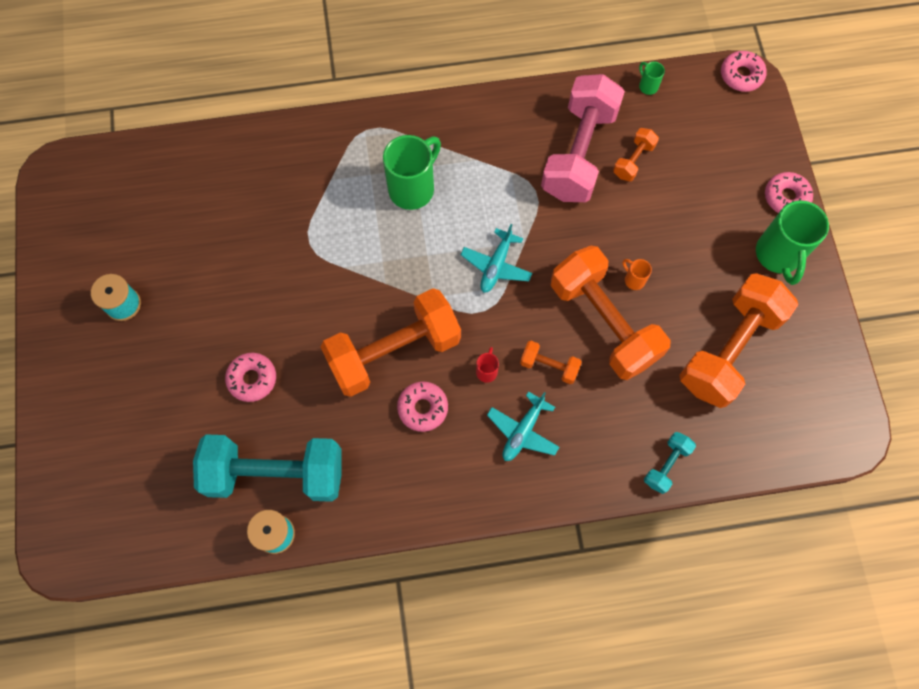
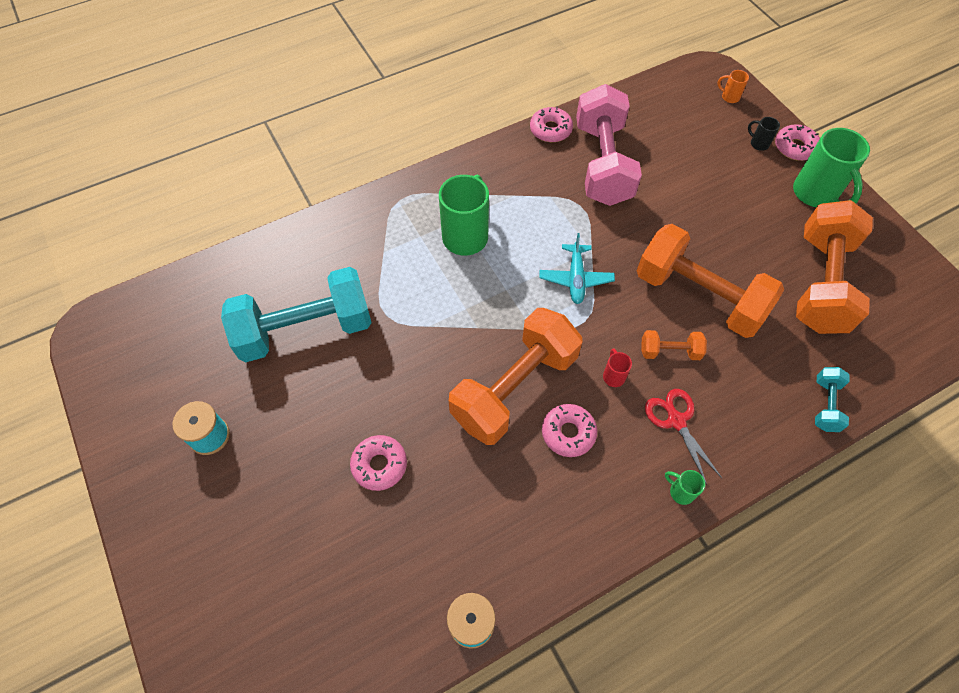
camera: 20 degrees left, 10 degrees down
turquoise dumbbell [193,434,342,502] -> turquoise dumbbell moved to [221,267,372,362]
turquoise plane [487,391,559,461] -> red scissors [645,389,722,485]
orange dumbbell [613,128,659,181] -> none
orange mug [622,259,652,290] -> orange mug moved to [717,70,749,103]
green mug [639,62,665,95] -> green mug moved to [665,470,705,505]
pink donut [721,51,767,92] -> pink donut moved to [530,106,573,142]
none -> black mug [748,117,780,151]

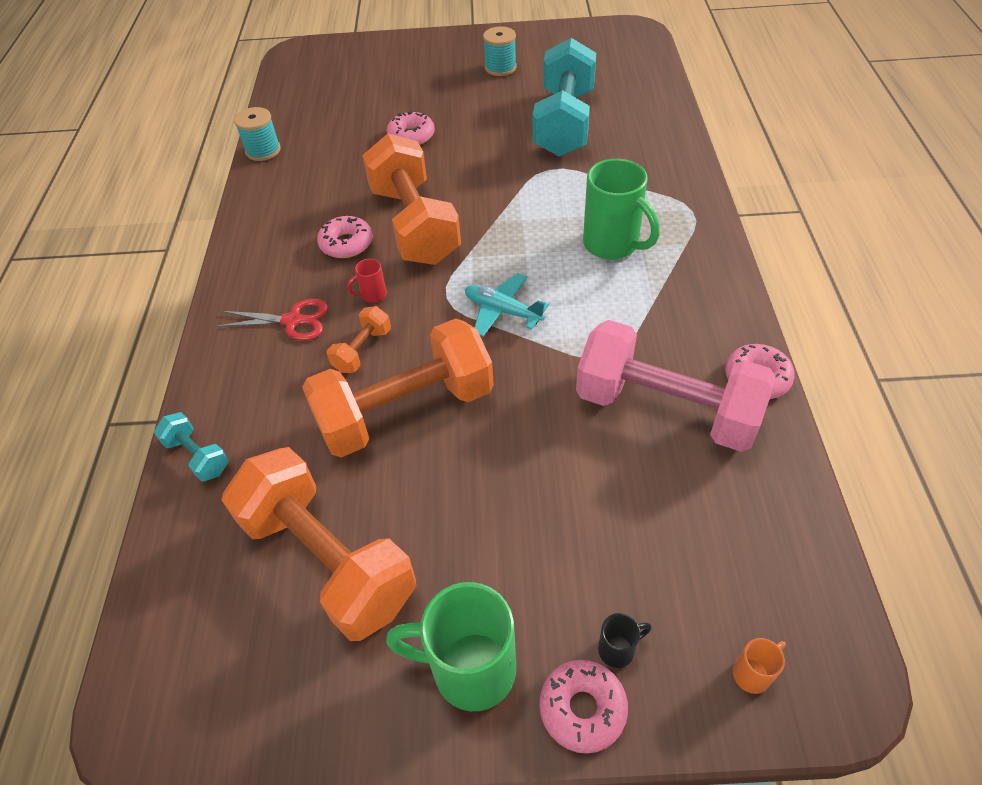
camera: 120 degrees right, 10 degrees down
red mug [603,348,632,387] -> red mug turned 135 degrees clockwise [347,259,387,303]
green mug [665,470,705,505] -> none

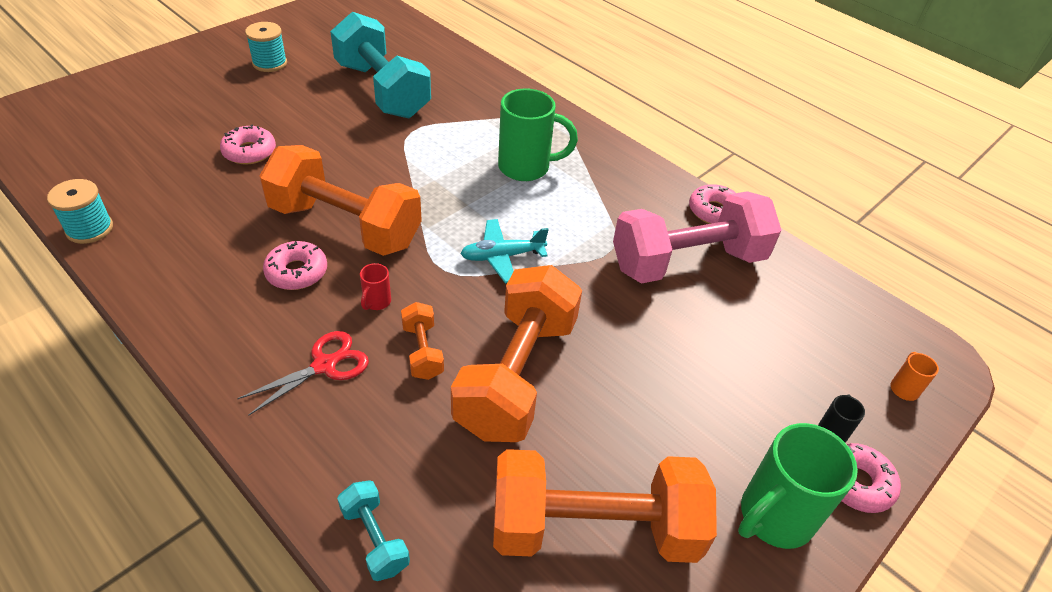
camera: 50 degrees left, 5 degrees down
turquoise dumbbell [154,412,229,482] -> turquoise dumbbell turned 60 degrees clockwise [337,480,410,581]

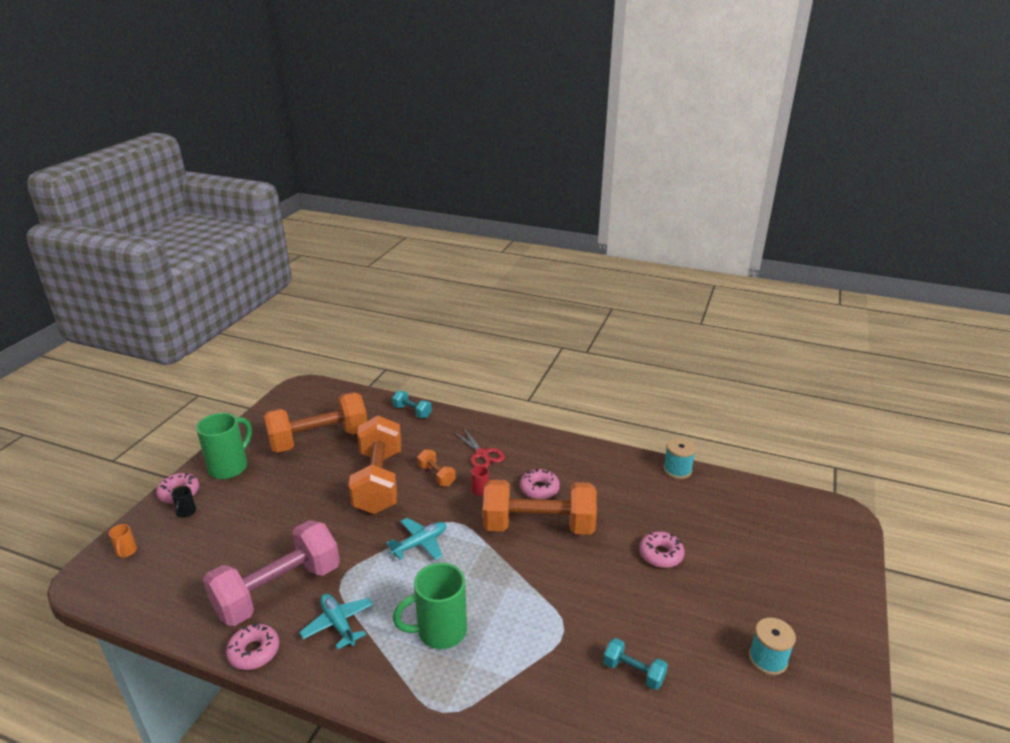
camera: 160 degrees right, 15 degrees down
red scissors [237,331,369,416] -> red scissors turned 60 degrees counterclockwise [454,427,505,467]
turquoise dumbbell [330,12,431,119] -> turquoise dumbbell [603,638,668,690], size x0.44
none -> turquoise plane [299,594,373,649]

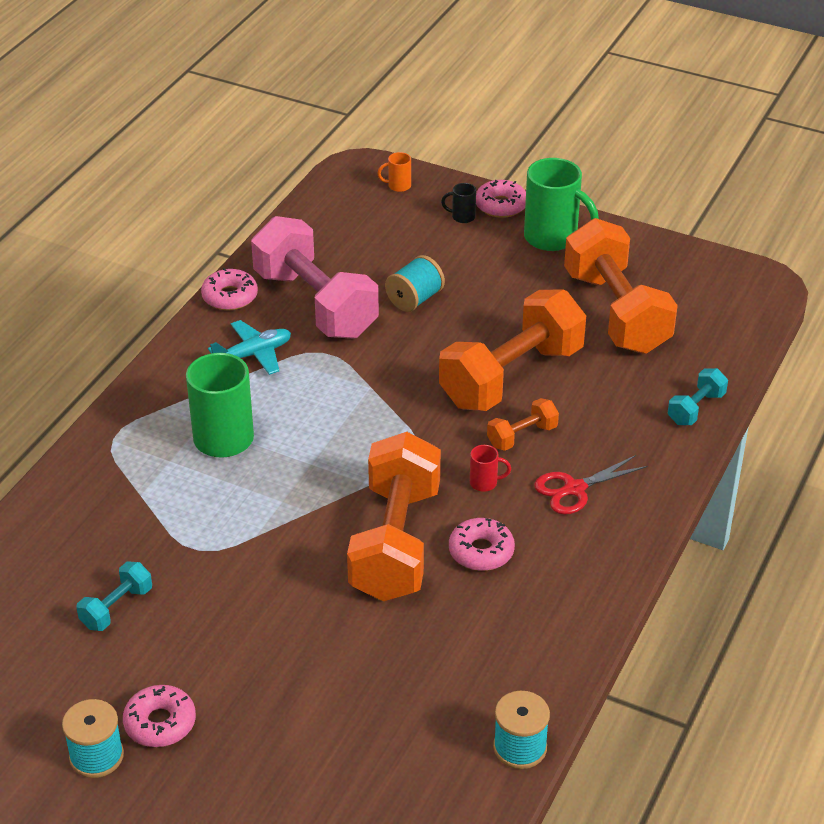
camera: 95 degrees right, 10 degrees up
orange dumbbell [348,416,402,514] -> orange dumbbell turned 45 degrees counterclockwise [439,290,586,411]
turquoise plane [386,518,446,560] -> none
pink donut [639,532,685,568] -> pink donut moved to [123,685,196,747]
none -> turquoise spool [385,255,445,312]

